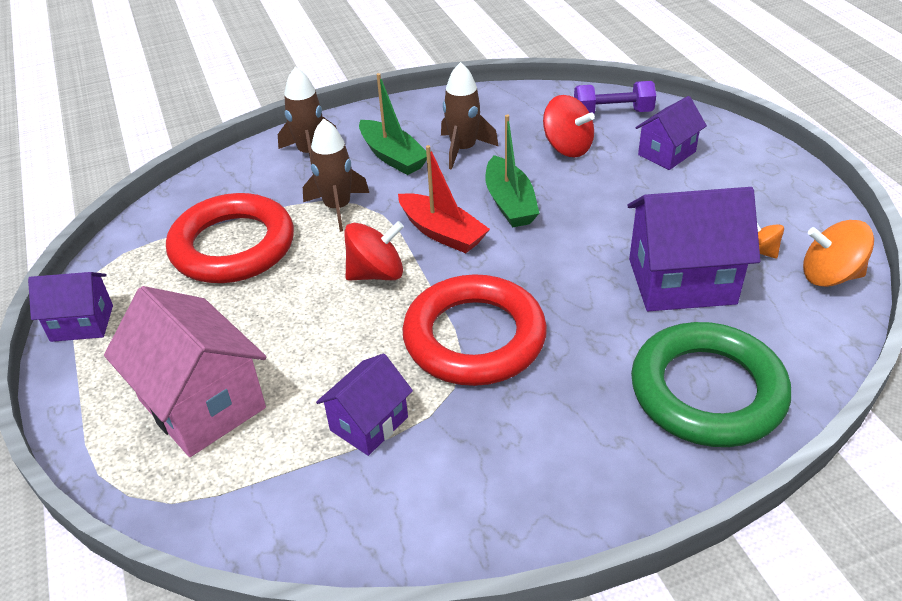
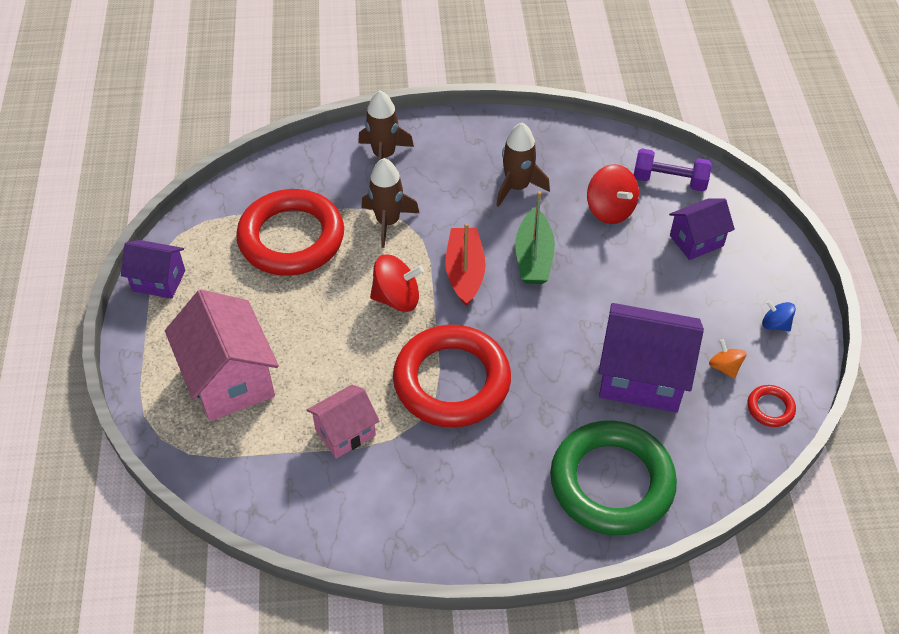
camera: 15 degrees right, 10 degrees up
purple house [316,353,413,456] -> pink house [307,384,380,458]
green boat [359,73,427,175] -> none
red boat [398,145,490,253] -> red boat turned 150 degrees counterclockwise [445,223,486,307]
orange spinning top [803,220,874,287] -> red ring [747,385,796,427]
none -> blue spinning top [762,300,796,331]

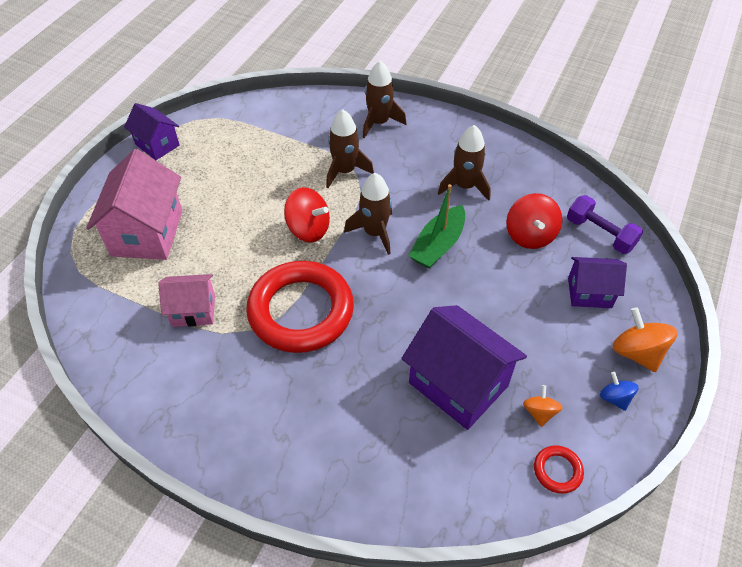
camera: 30 degrees right, 0 degrees up
red ring [236,189,344,276] -> none
red boat [445,223,486,307] -> brown rocket [344,173,392,255]
green ring [550,420,677,535] -> none
none -> orange spinning top [613,307,678,372]

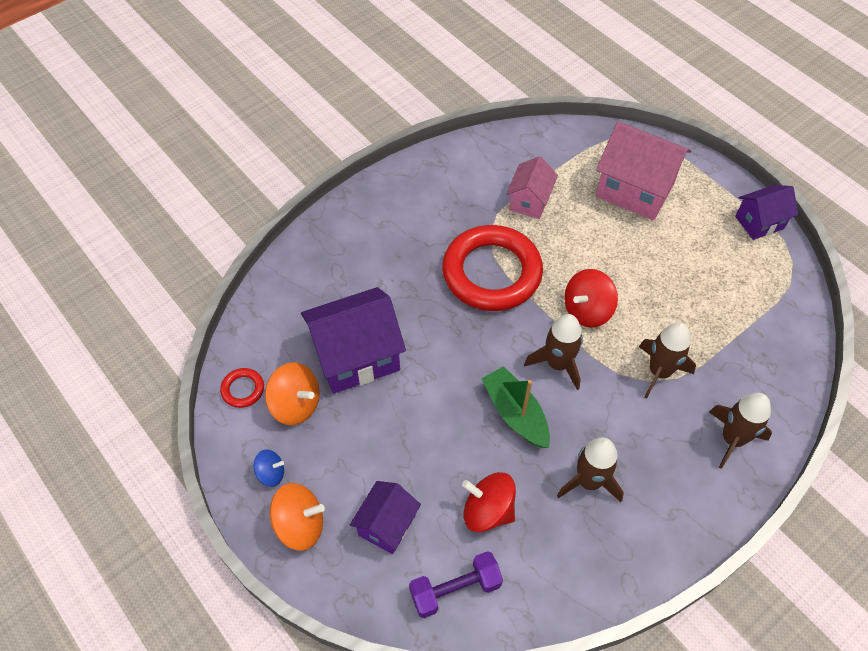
camera: 115 degrees right, 5 degrees up
orange spinning top [523,385,563,427] -> orange spinning top [265,362,320,425], size x1.71

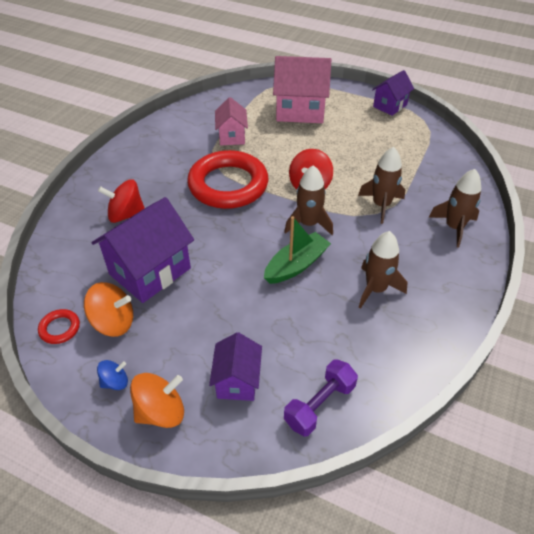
camera: 25 degrees left, 10 degrees down
red spinning top [462,472,516,532] -> red spinning top moved to [98,179,145,223]
green boat [482,366,550,448] -> green boat turned 105 degrees clockwise [264,216,331,284]

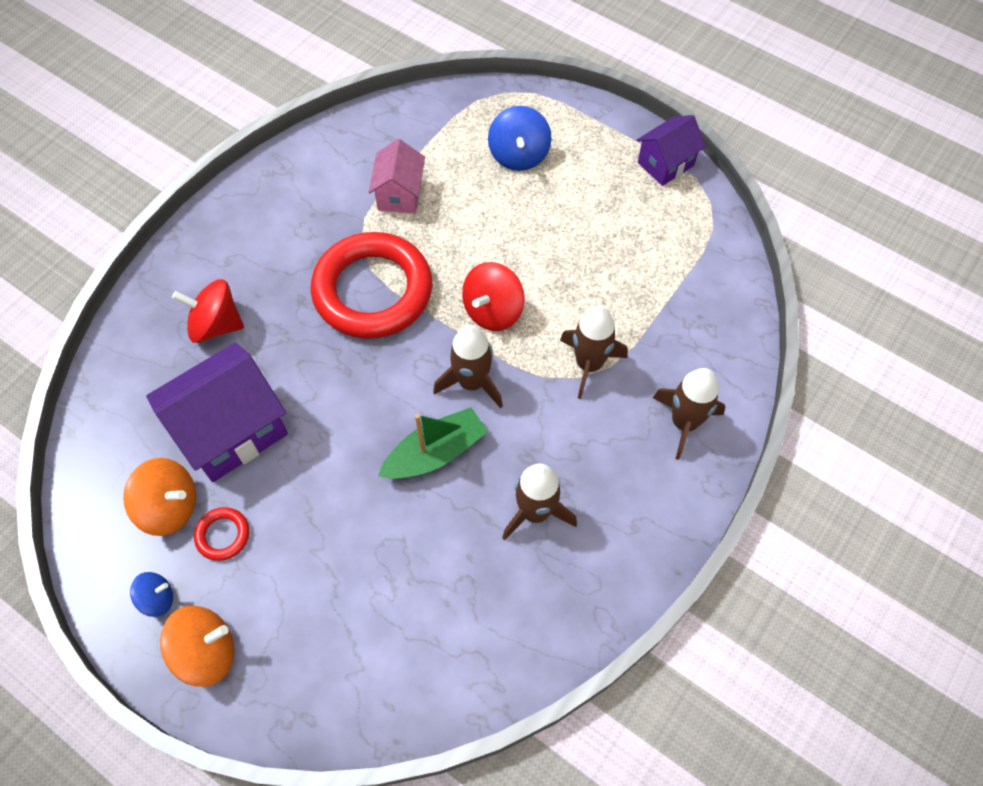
camera: 10 degrees right, 15 degrees up
red ring [38,309,80,344] -> red ring moved to [194,507,249,561]
purple house [209,332,262,401] -> none
pink house [273,56,331,123] -> blue spinning top [488,106,552,171]
purple dumbbell [284,359,358,436] -> none

